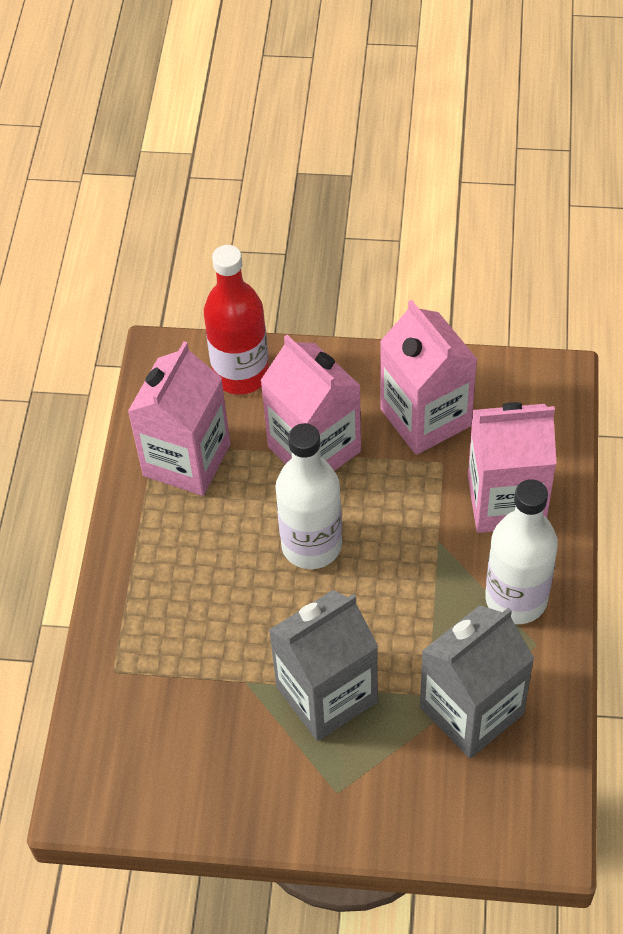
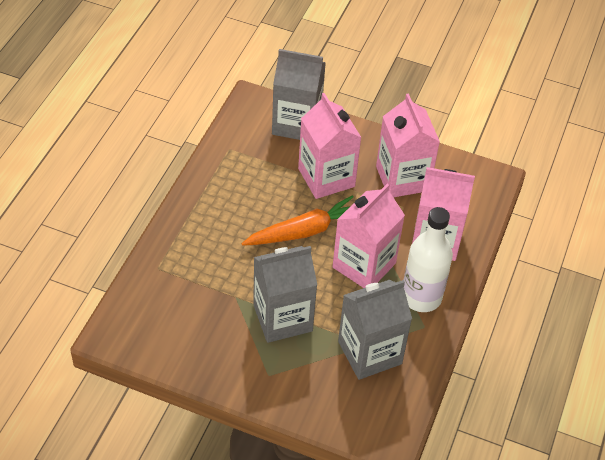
camera: 10 degrees right, 5 degrees down
pink carton [128,341,231,496] -> pink carton moved to [333,184,405,288]
red bottle [204,245,269,395] -> grey carton [272,49,326,140]
white bottle [275,423,342,569] -> orange carrot [241,195,353,246]

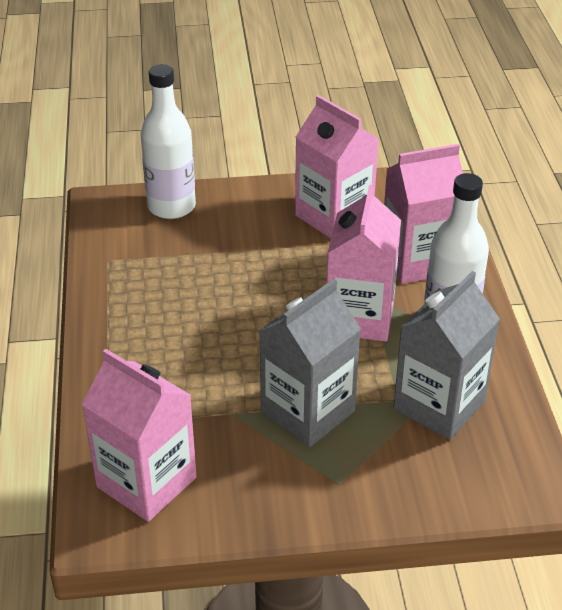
camera: 25 degrees left, 10 degrees down
orange carrot [241,195,353,246] -> none
grey carton [272,49,326,140] -> white bottle [141,64,196,219]
pink carton [298,93,362,199] -> pink carton moved to [82,349,197,522]

